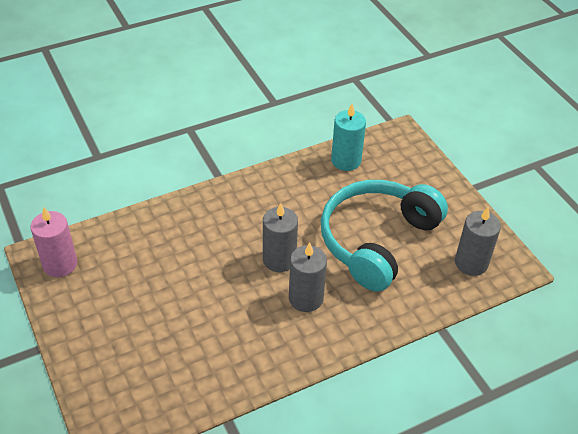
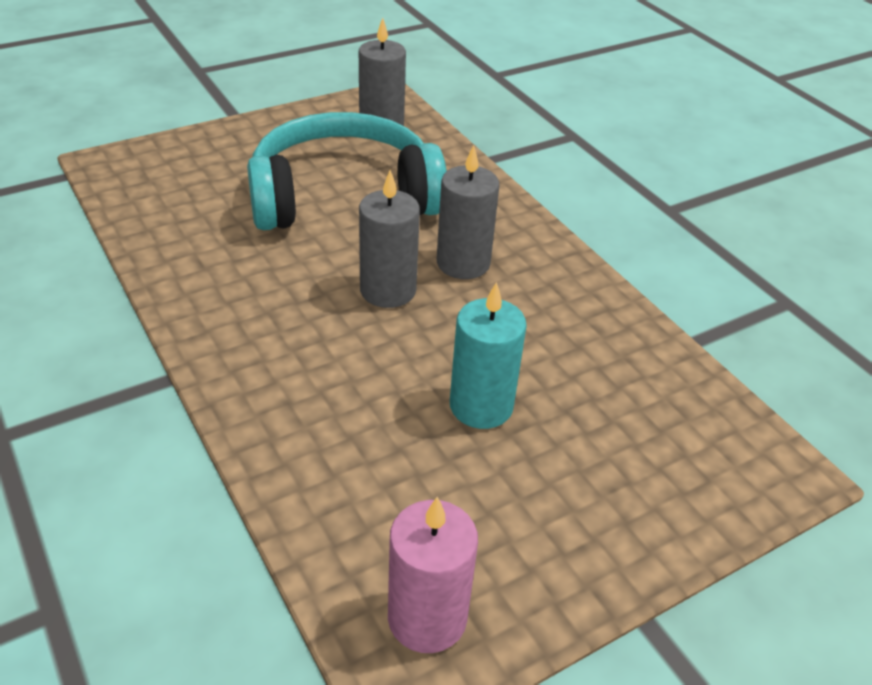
camera: 95 degrees left, 5 degrees down
turquoise headphones [321,180,448,292] -> turquoise headphones turned 135 degrees clockwise [247,112,447,230]
turquoise candle [331,104,366,171] -> turquoise candle moved to [450,282,527,429]

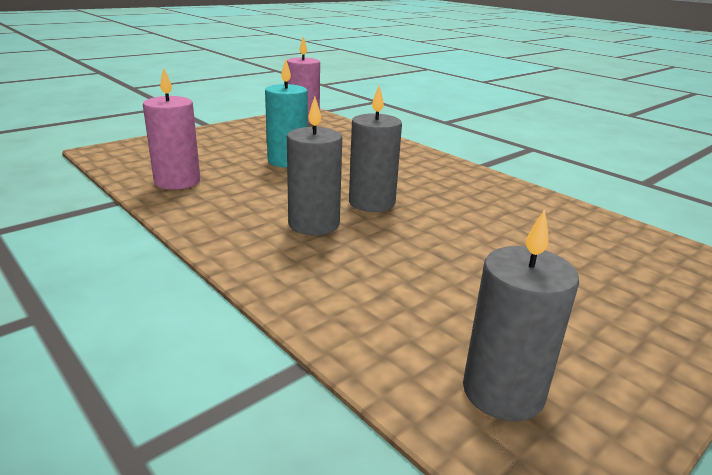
camera: 170 degrees right, 15 degrees down
turquoise headphones [247,112,447,230] -> none
none -> pink candle [143,68,200,190]

